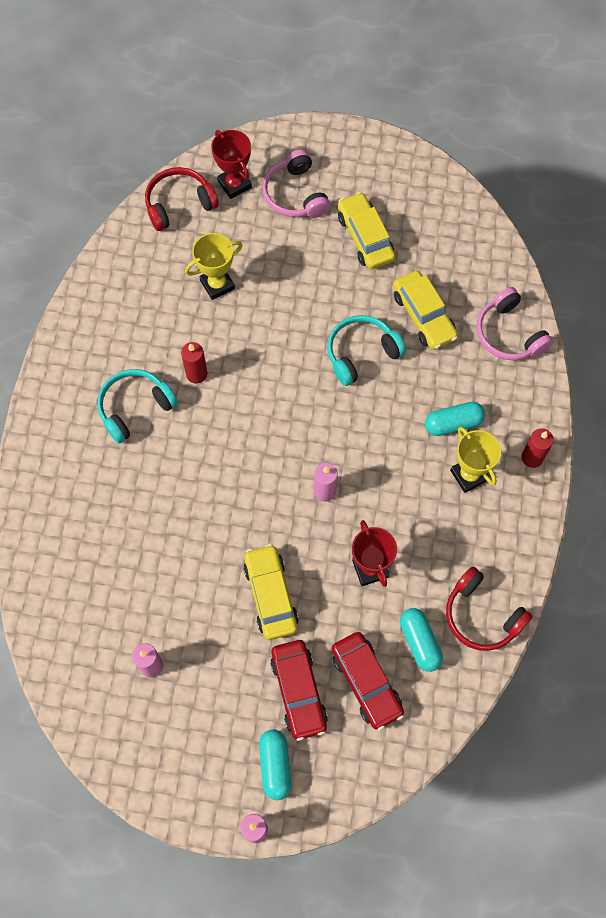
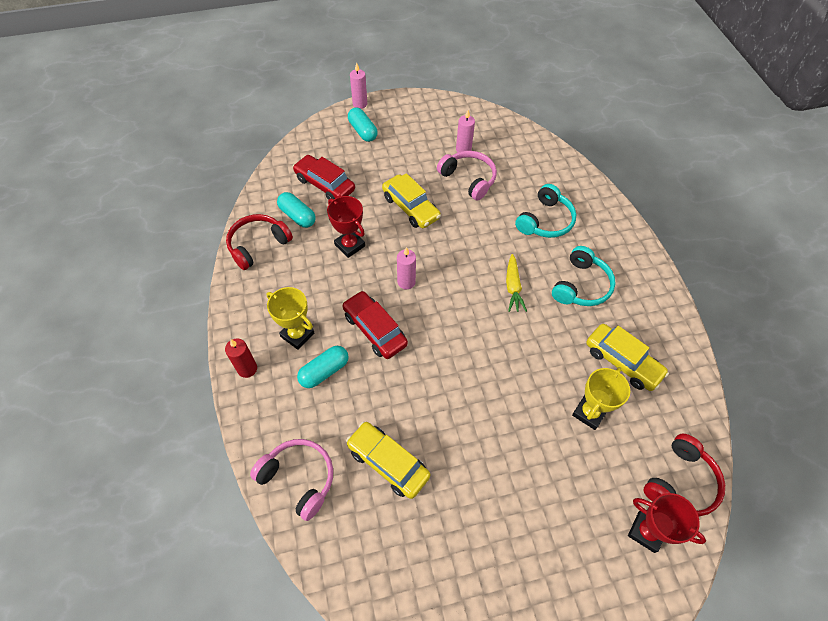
camera: 155 degrees right, 10 degrees down
red candle [181,342,207,383] -> none
pink headphones [262,149,331,218] -> pink headphones moved to [437,151,497,201]
red car [270,640,328,741] -> red car moved to [342,291,408,359]
turquoise headphones [327,315,406,386] -> turquoise headphones moved to [515,184,577,238]
yellow car [338,192,395,269] -> yellow car moved to [586,324,669,391]
red headphones [446,566,533,651] -> red headphones turned 60 degrees counterclockwise [226,214,293,270]
none -> yellow carrot [506,254,527,312]

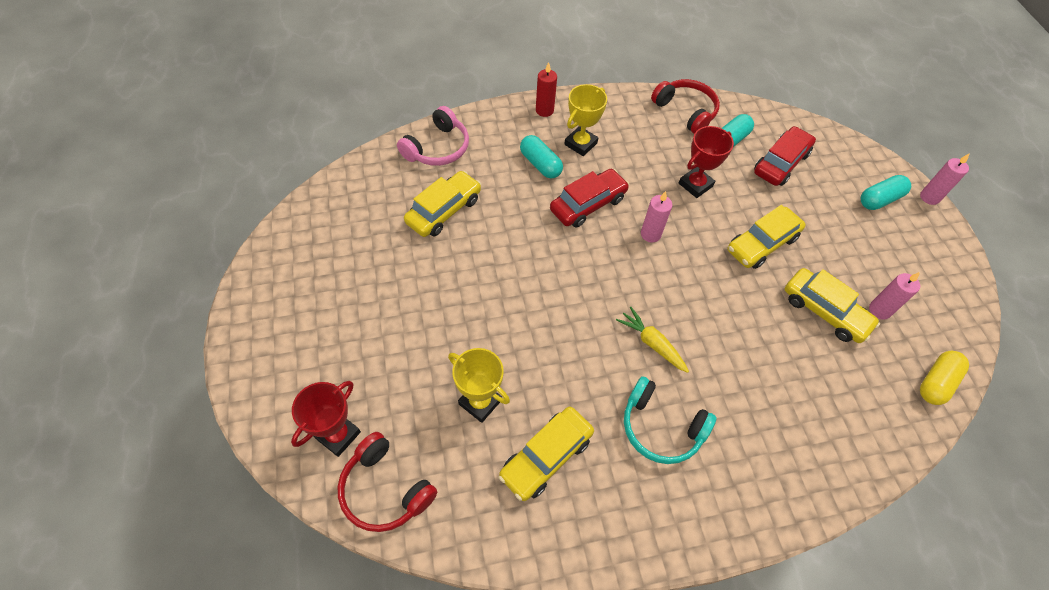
camera: 90 degrees right, 0 degrees up
pink headphones [437,151,497,201] -> yellow car [785,268,880,343]
yellow carrot [506,254,527,312] -> yellow carrot turned 45 degrees clockwise [616,307,689,373]
turquoise headphones [515,184,577,238] -> none
none -> yellow capsule [920,351,969,405]

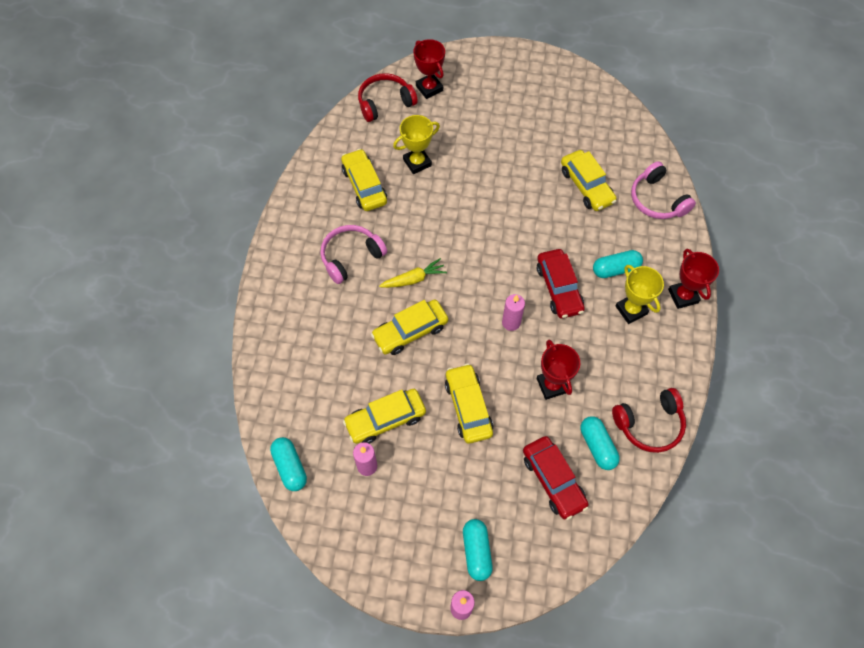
camera: 115 degrees right, 5 degrees up
red candle [536,62,557,117] -> red trophy [668,249,719,309]
turquoise headphones [624,376,716,464] -> pink headphones [321,225,387,284]
yellow capsule [920,351,969,405] -> turquoise capsule [270,437,307,491]
none -> yellow car [371,300,448,355]

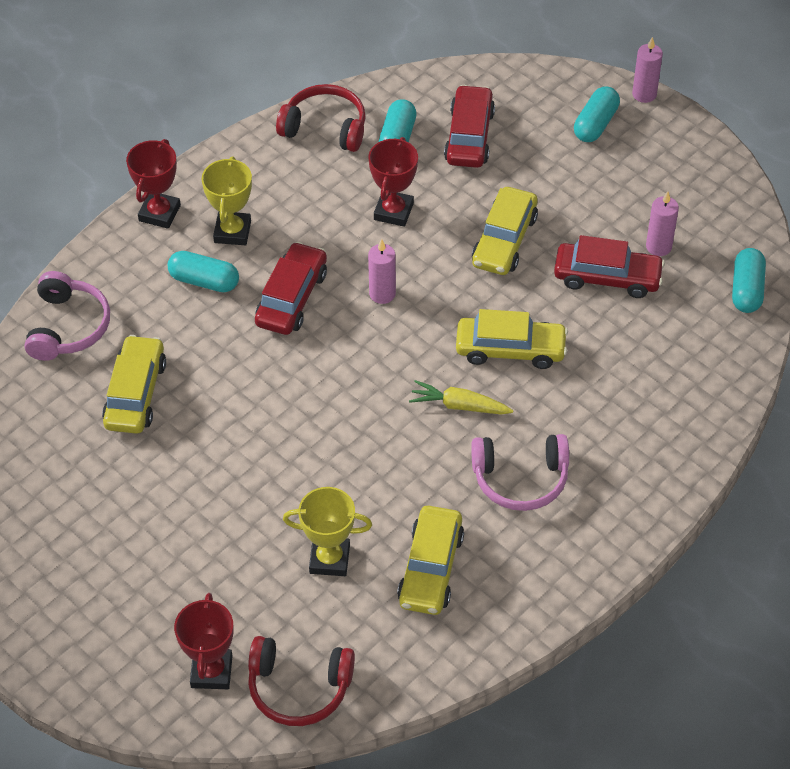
camera: 145 degrees left, 10 degrees down
yellow car [343,389,426,444] -> red car [554,235,665,298]

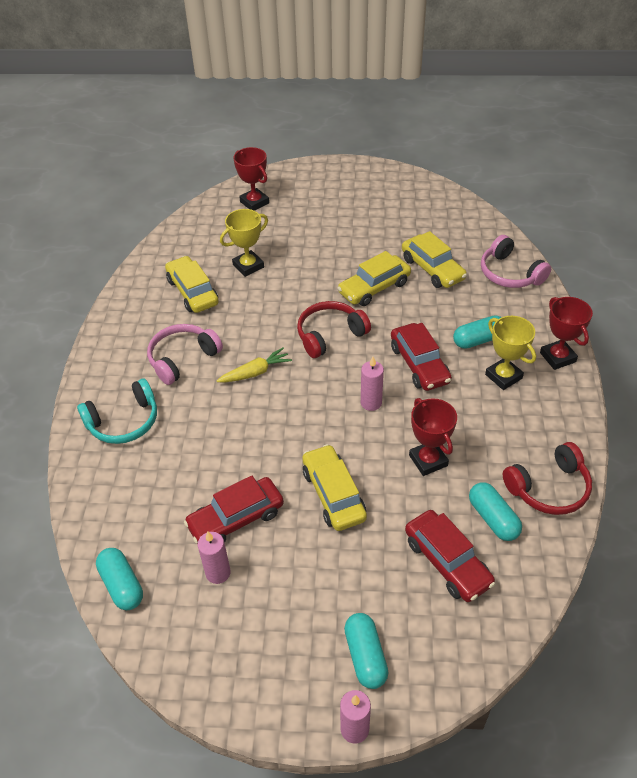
camera: 140 degrees right, 5 degrees down
red headphones [248,636,355,726] -> red headphones moved to [297,301,371,358]
yellow car [456,309,568,369] -> yellow car moved to [337,251,411,306]
none -> turquoise headphones [77,379,157,444]

